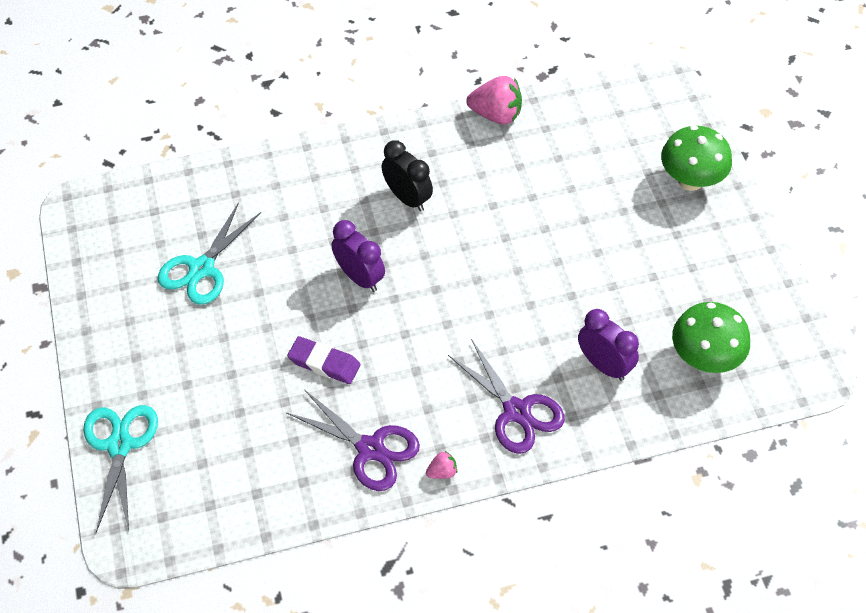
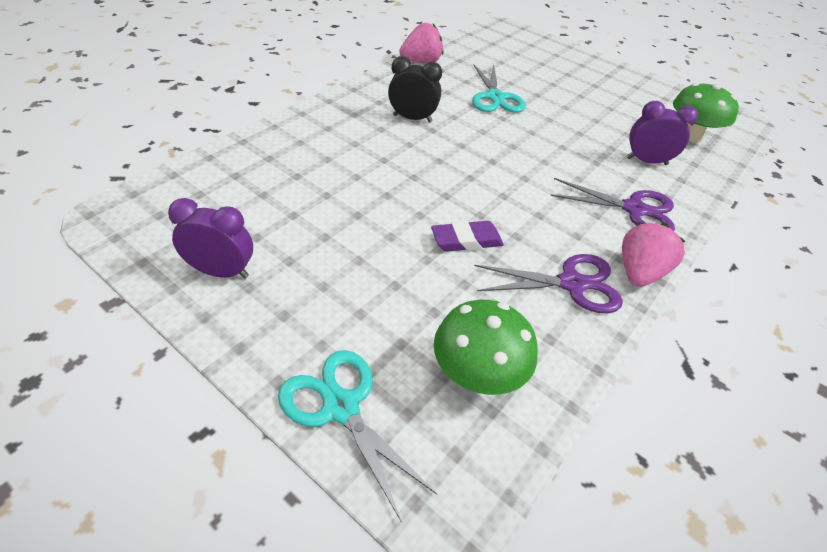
camera: 40 degrees left, 10 degrees down
turquoise scissors [158,202,261,305] -> turquoise scissors moved to [472,64,526,113]
purple clock [332,220,385,292] -> purple clock moved to [168,198,253,278]
pink strawberry [426,451,457,479] -> pink strawberry [622,222,686,287], size x2.09
green mushroom [661,125,732,191] -> green mushroom moved to [434,300,538,395]

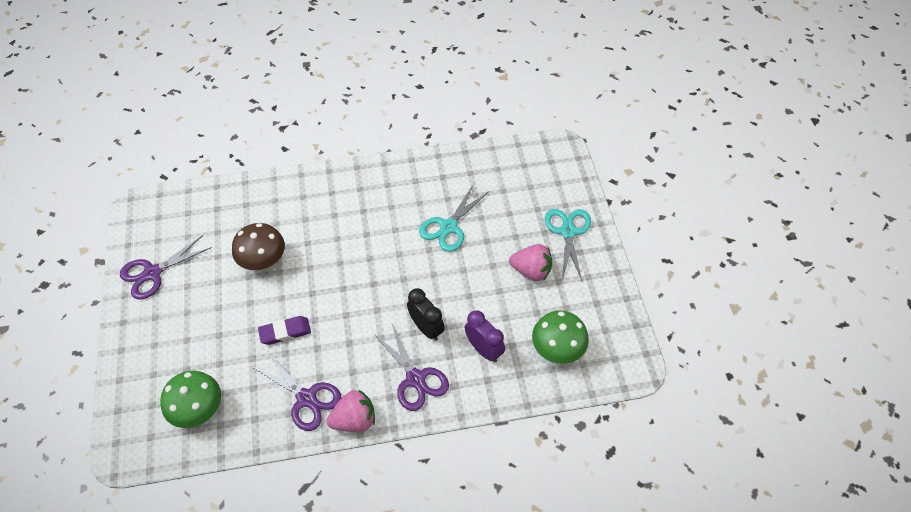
camera: 45 degrees right, 10 degrees up
purple clock [168,198,253,278] -> purple scissors [120,235,212,300]
turquoise scissors [278,350,437,523] -> turquoise scissors moved to [545,209,591,281]
black clock [388,56,442,122] -> black clock moved to [407,288,445,341]
pink strawberry [399,23,443,63] -> pink strawberry moved to [509,244,552,281]
purple eraser [431,221,504,252] -> purple eraser turned 45 degrees counterclockwise [258,316,311,345]
none -> brown mushroom [232,223,285,270]

